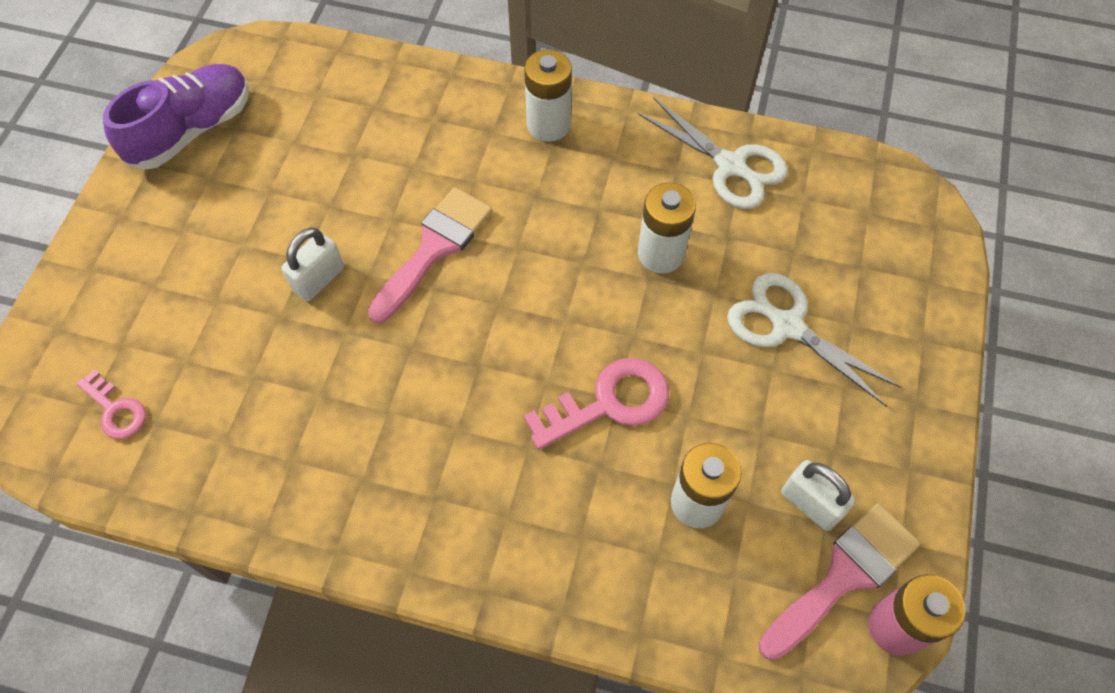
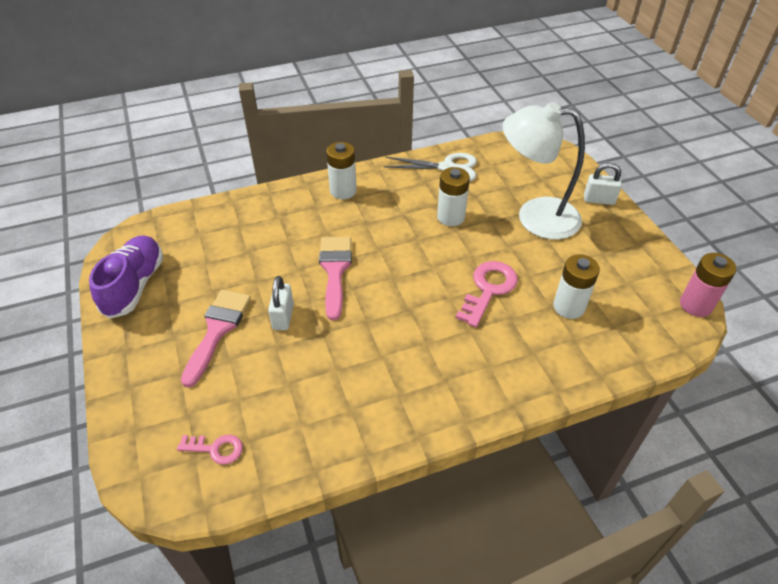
camera: 35 degrees left, 15 degrees down
white scissors [727,273,901,407] -> white lamp [503,102,585,240]
pink brush [758,503,920,660] -> pink brush moved to [181,290,251,388]
white padlock [781,460,855,531] -> white padlock moved to [584,163,622,205]

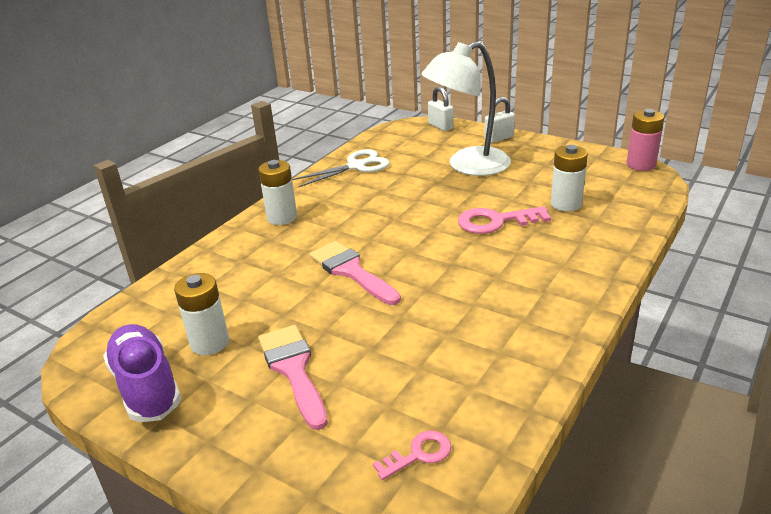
camera: 35 degrees left, 15 degrees down
white padlock [268,276,294,330] -> white padlock moved to [428,86,454,131]
white battery [437,167,470,226] -> white battery moved to [174,273,229,355]
pink key [455,261,518,327] -> pink key turned 90 degrees counterclockwise [458,206,551,234]

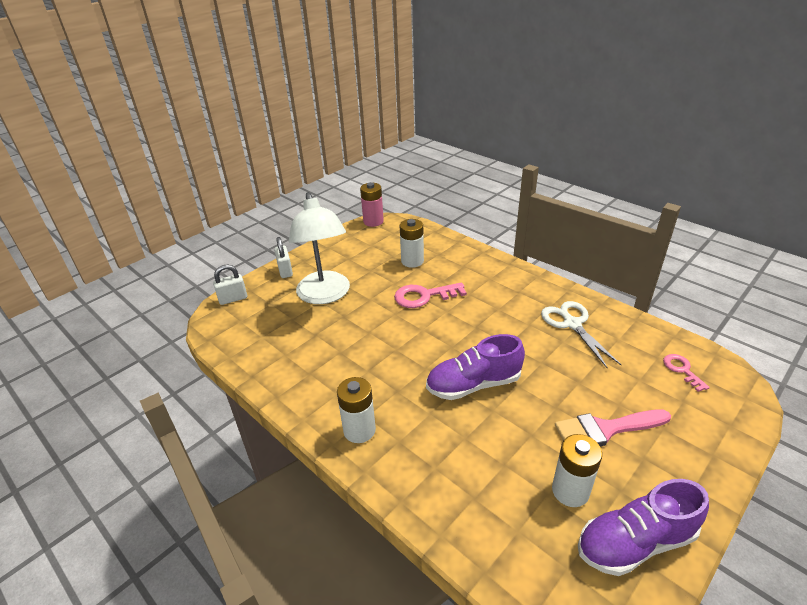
camera: 80 degrees left, 5 degrees up
white scissors [292,149,390,187] -> white scissors moved to [541,301,621,369]
pink brush [309,241,401,305] -> purple shoe [426,334,525,400]
pink key [458,206,551,234] -> pink key turned 75 degrees clockwise [394,282,467,308]

